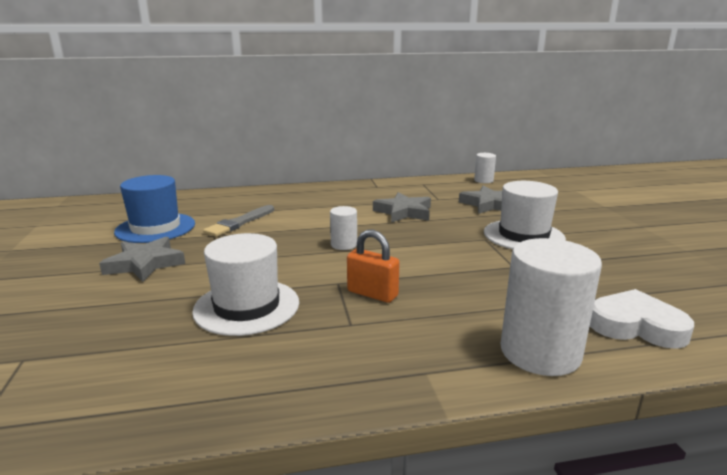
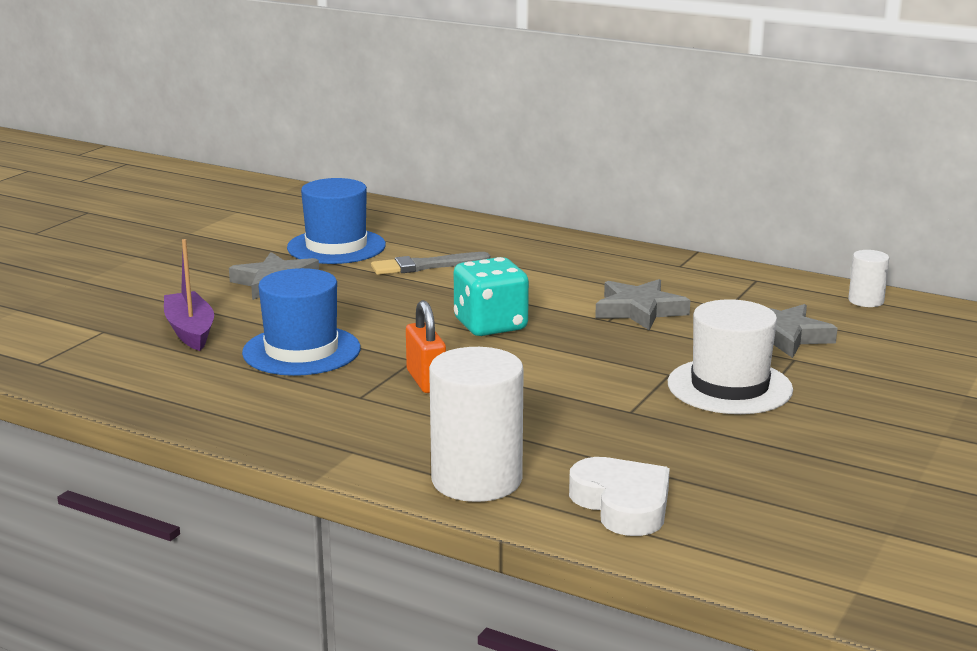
camera: 40 degrees right, 0 degrees up
white hat [192,233,299,336] -> blue hat [242,268,360,376]
white cylinder [330,206,357,250] -> turquoise dice [454,257,529,336]
none -> purple boat [164,239,214,351]

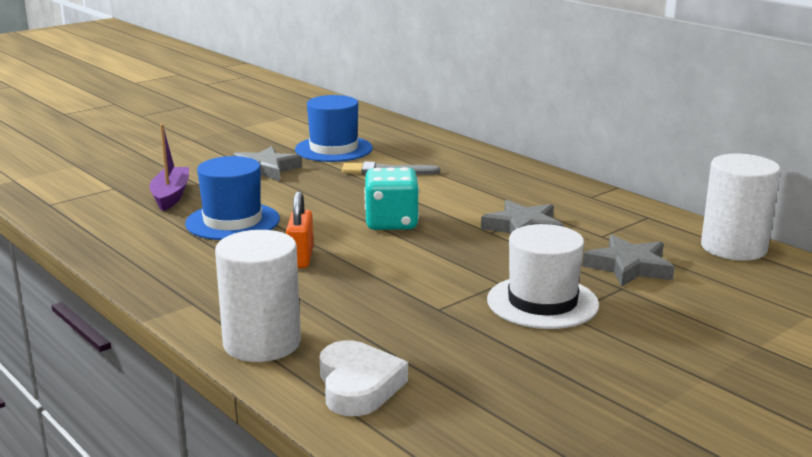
camera: 20 degrees right, 0 degrees up
white cylinder [848,250,889,307] -> white cylinder [701,154,780,261], size x2.00

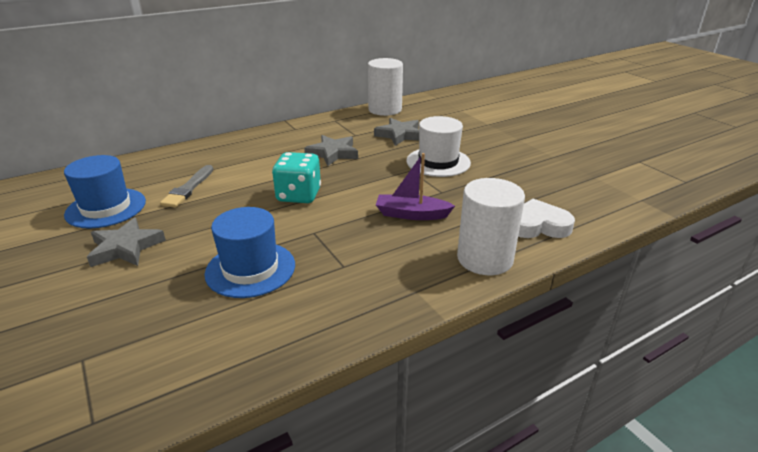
camera: 80 degrees left, 10 degrees up
purple boat [149,124,189,211] -> purple boat moved to [376,153,455,220]
orange padlock [286,191,314,268] -> none

